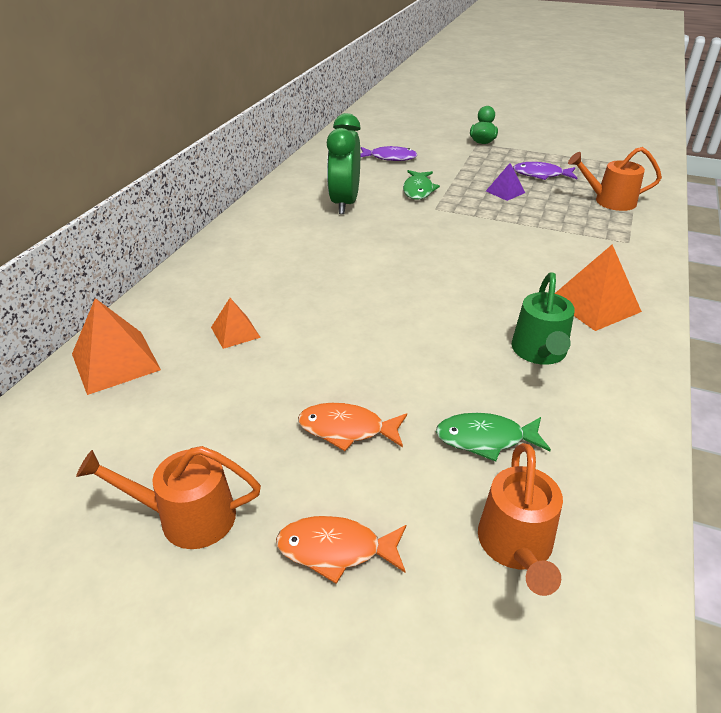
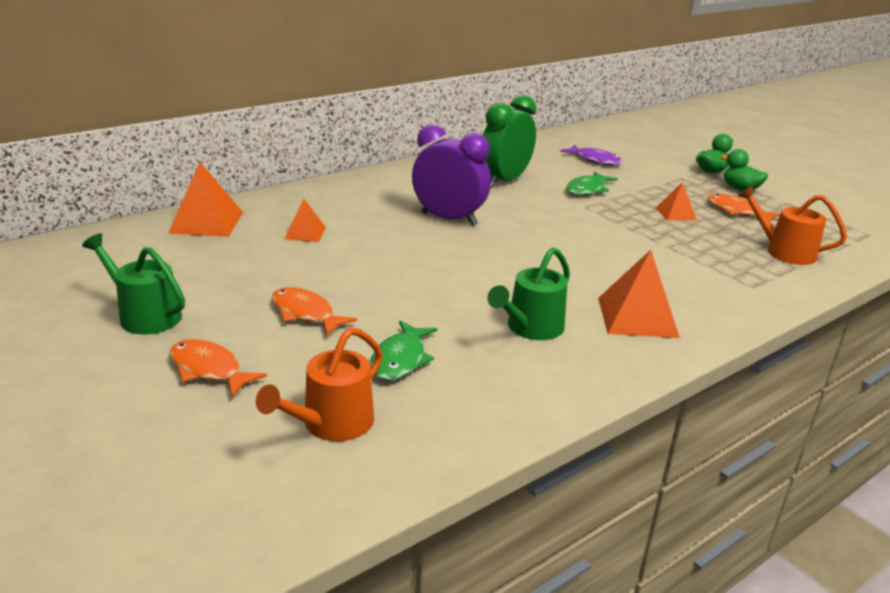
camera: 30 degrees right, 10 degrees down
orange watering can [76,446,261,549] -> green watering can [82,233,185,335]
green fish [436,413,551,462] -> green fish turned 105 degrees counterclockwise [370,321,437,381]
purple pyramid [486,163,525,201] -> orange pyramid [656,182,697,221]
purple fish [513,162,577,180] -> orange fish [707,194,781,221]
none -> purple clock [412,124,491,226]
none -> green duck [721,149,768,191]

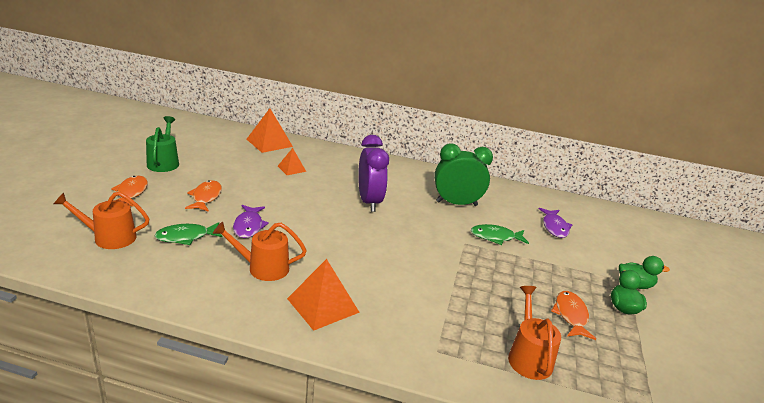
camera: 50 degrees right, 0 degrees up
green watering can [487,247,570,340] -> orange watering can [213,222,307,281]
orange pyramid [656,182,697,221] -> none
none -> purple fish [233,205,269,238]

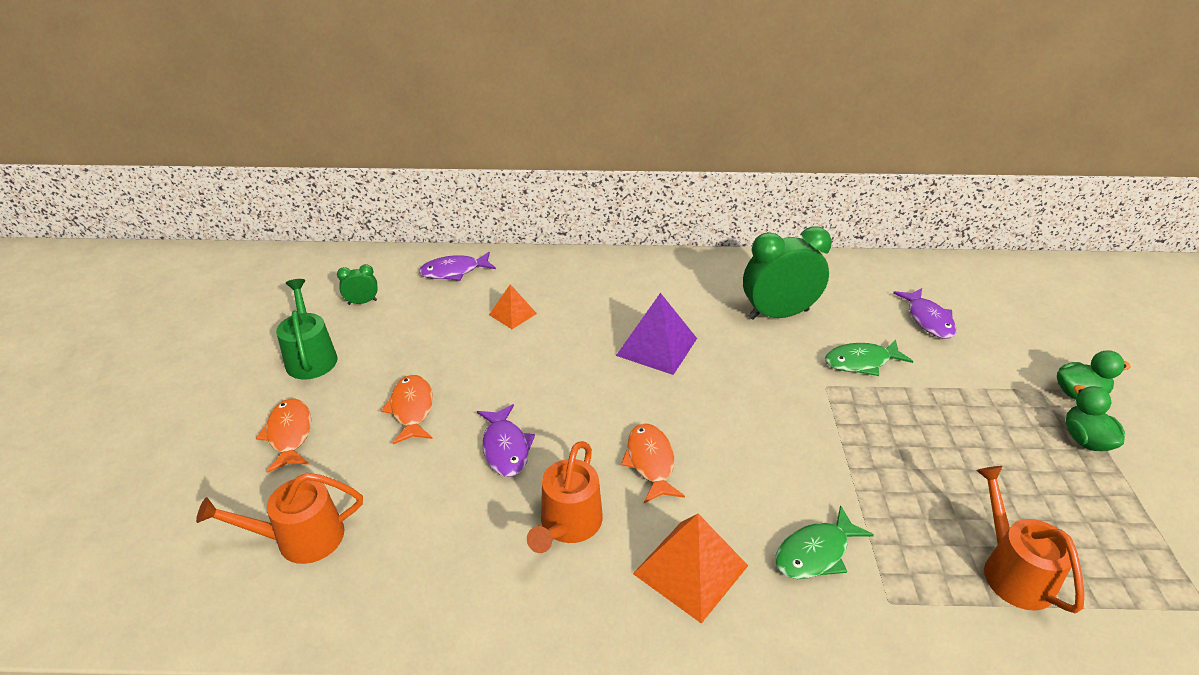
camera: 10 degrees left, 10 degrees up
green fish [154,222,222,245] -> green fish moved to [775,505,874,579]
orange watering can [213,222,307,281] -> orange watering can turned 60 degrees counterclockwise [527,441,603,553]
orange pyramid [247,108,293,153] -> purple fish [419,252,496,281]
purple clock [358,135,389,212] -> purple pyramid [616,293,697,375]
orange fish [551,291,596,340] -> orange fish moved to [621,423,685,503]
none -> green clock [337,264,378,305]

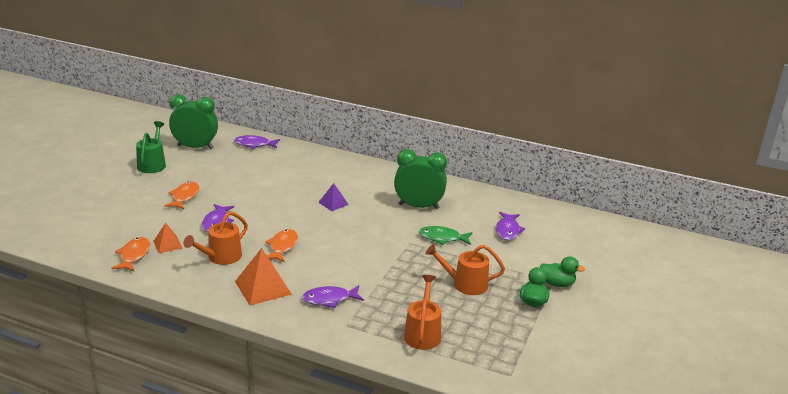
camera: 20 degrees right, 10 degrees down
orange watering can [196,473,363,564] -> orange watering can moved to [426,244,505,295]
orange fish [256,399,311,473] -> orange fish moved to [111,237,150,272]
green clock [337,264,378,305] -> green clock [169,94,218,149], size x2.21
orange pyramid [489,284,537,329] -> orange pyramid moved to [153,223,182,253]
purple pyramid [616,293,697,375] -> purple pyramid [318,183,349,211], size x0.58
green fish [775,505,874,579] -> purple fish [302,285,364,308]

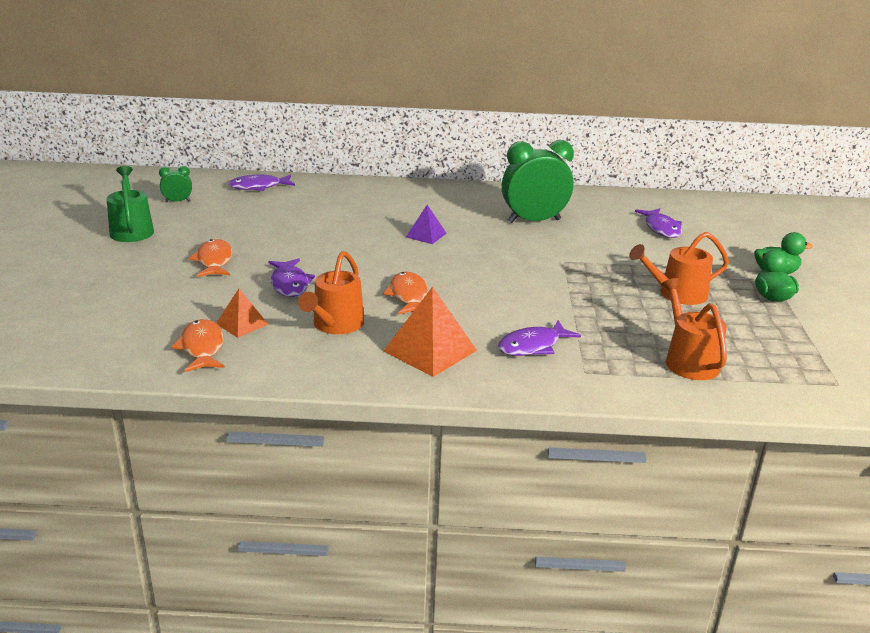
camera: 20 degrees left, 0 degrees up
green clock [169,94,218,149] -> green clock [159,166,192,203], size x0.45
green fish [419,226,472,245] -> none

